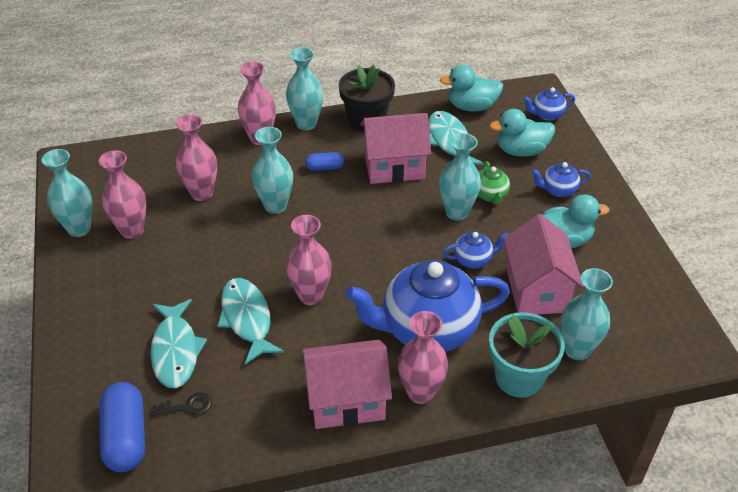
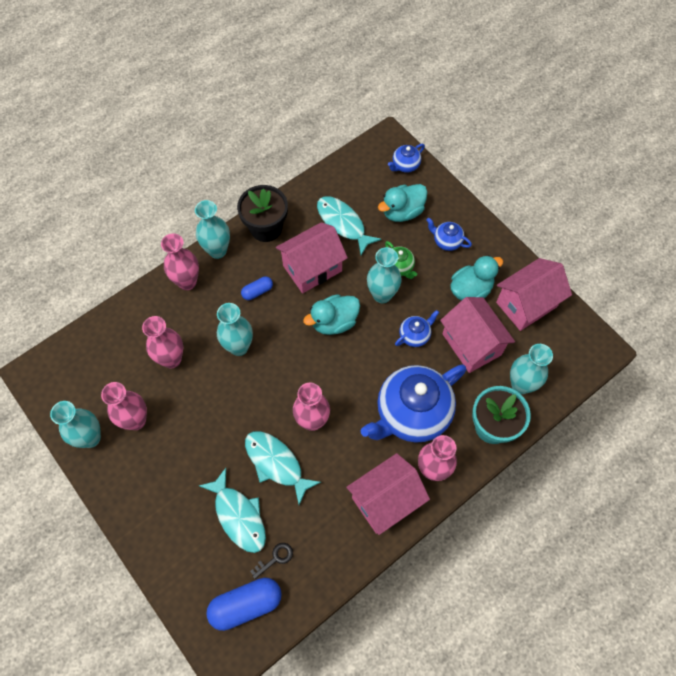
camera: 25 degrees left, 20 degrees up
blue capsule [100,382,145,472] -> blue capsule turned 75 degrees counterclockwise [206,578,282,631]
turquoise duck [440,65,503,112] -> turquoise duck moved to [303,294,360,335]
blue teapot [532,162,591,197] -> blue teapot turned 60 degrees clockwise [426,217,472,251]
none -> pink house [496,258,572,331]

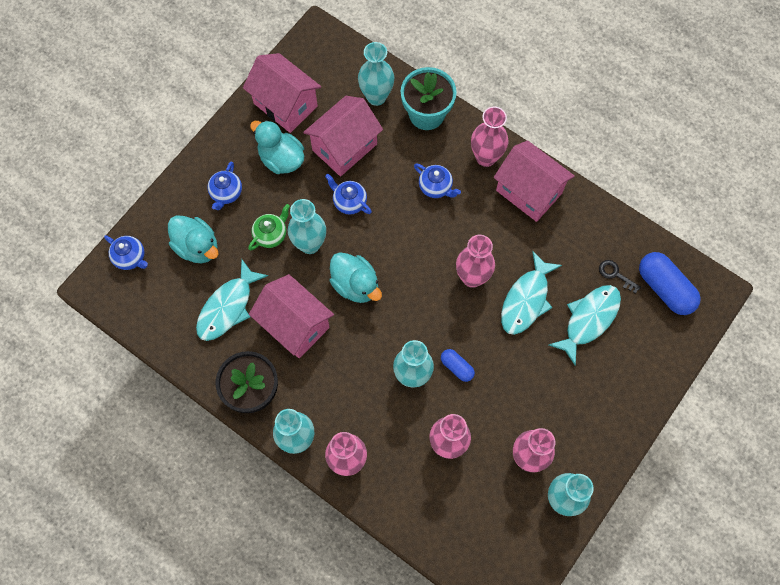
camera: 105 degrees left, 5 degrees up
blue capsule [241,276,273,300] -> blue capsule moved to [441,349,475,382]
blue teapot [361,364,466,442] -> blue teapot [414,163,461,198], size x0.44

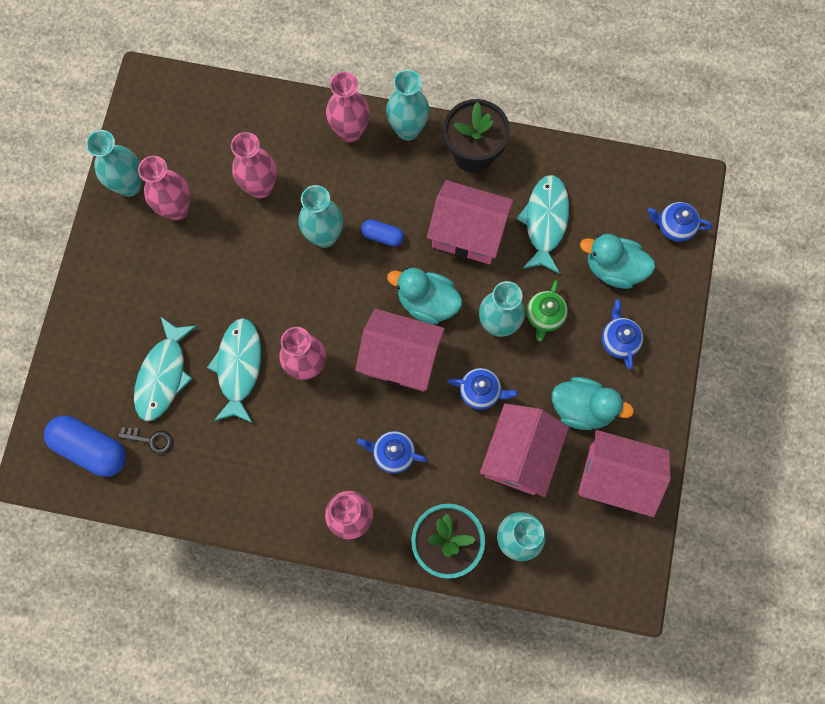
camera: 155 degrees right, 5 degrees up
blue capsule [441,349,475,382] -> blue capsule moved to [361,219,404,246]
pink house [494,140,575,222] -> pink house moved to [355,309,445,391]

